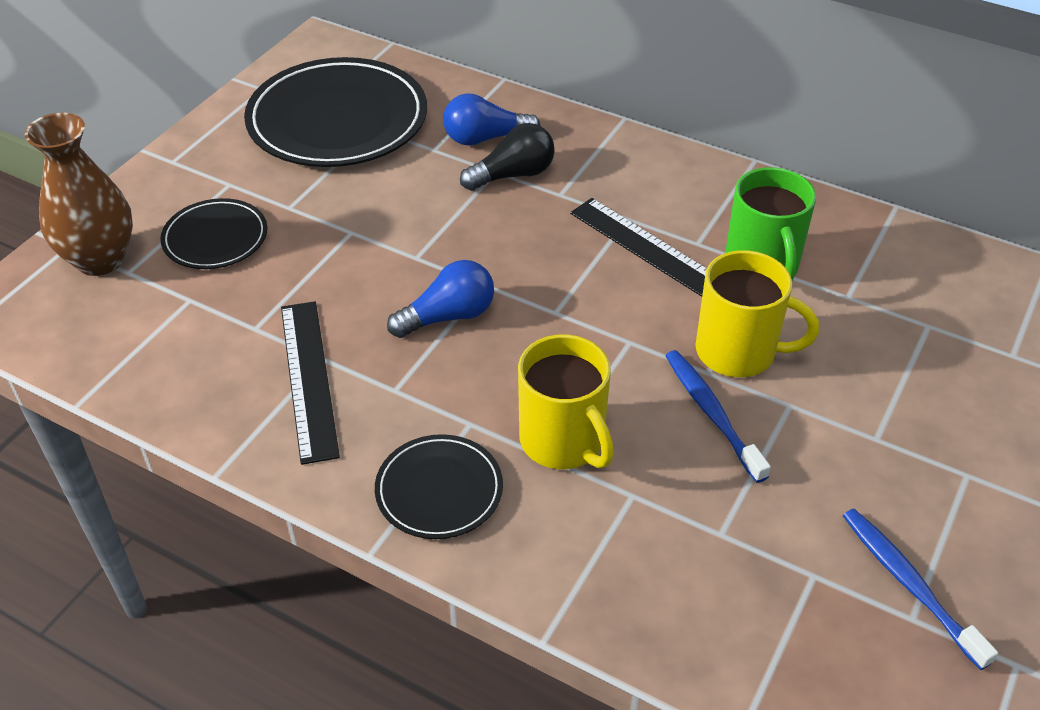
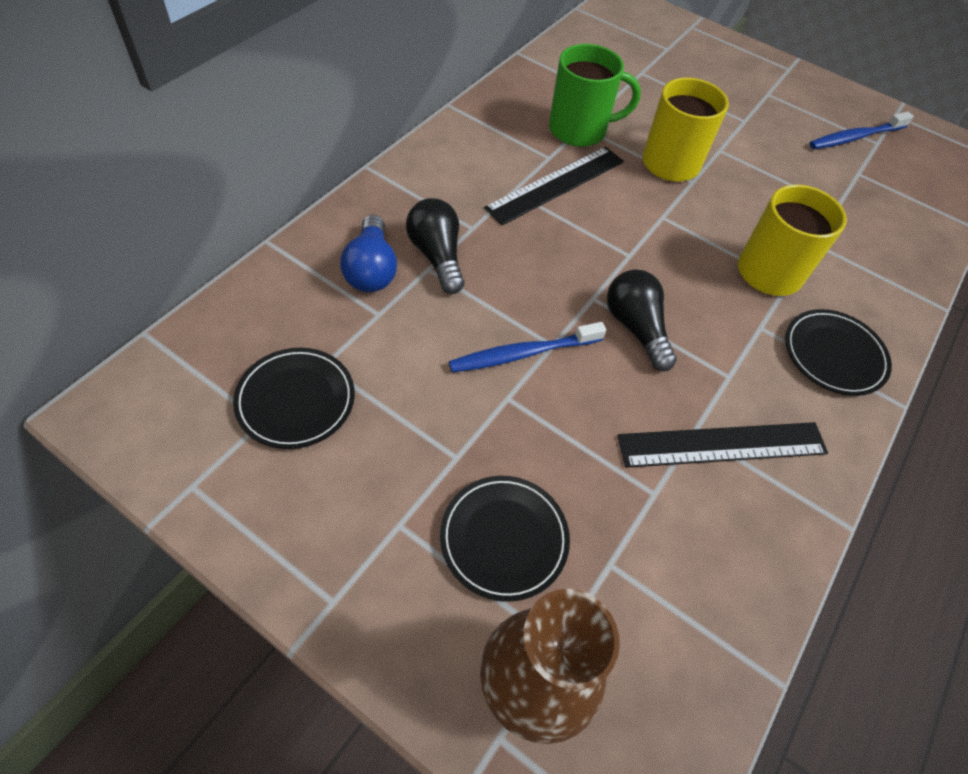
camera: 90 degrees left, 10 degrees up
black plate [244,57,427,167] -> black plate [233,348,355,449], size x0.52
blue light bulb [387,260,494,338] -> black light bulb [607,269,677,371]
blue toothbrush [666,350,771,483] -> blue toothbrush moved to [449,322,606,372]

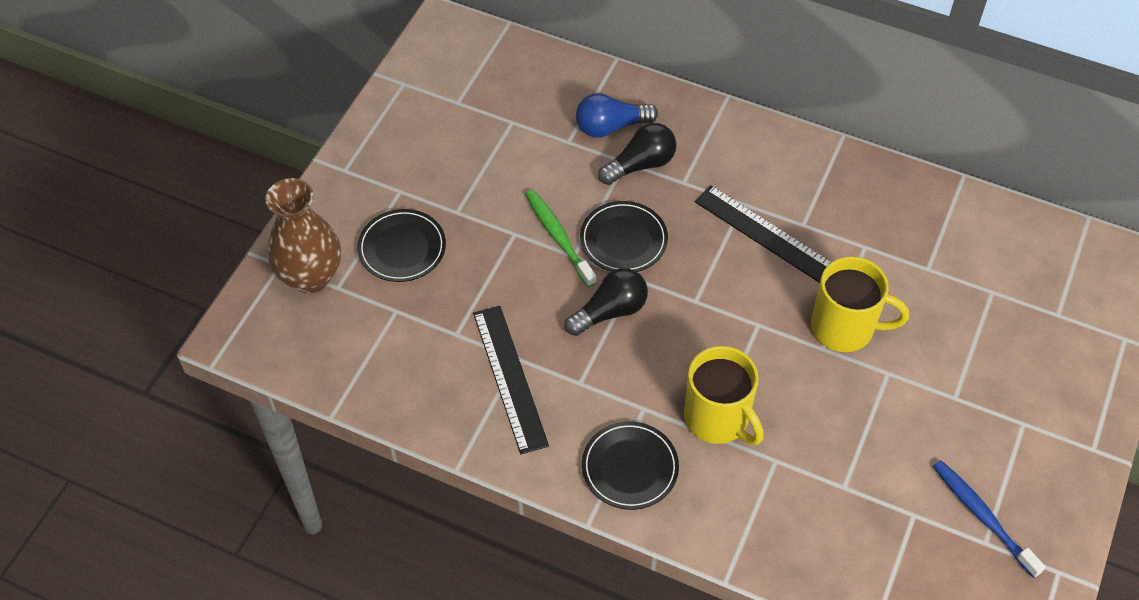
camera: 85 degrees right, 0 degrees up
black plate [233,348,355,449] -> black plate moved to [580,201,668,272]
blue toothbrush [449,322,606,372] -> green toothbrush [525,189,597,287]
green mug [549,44,641,147] -> none

